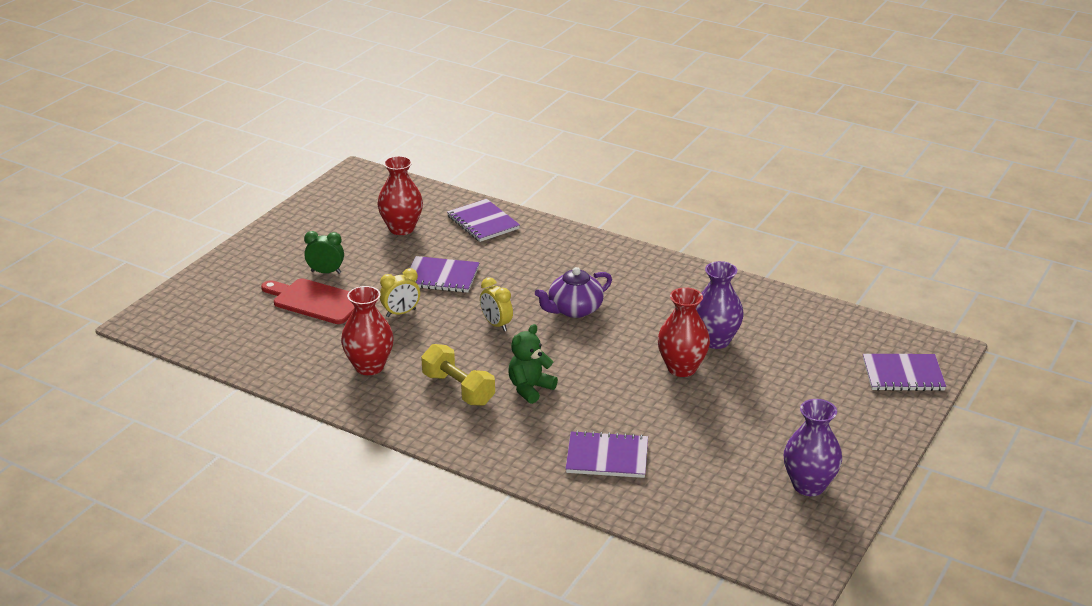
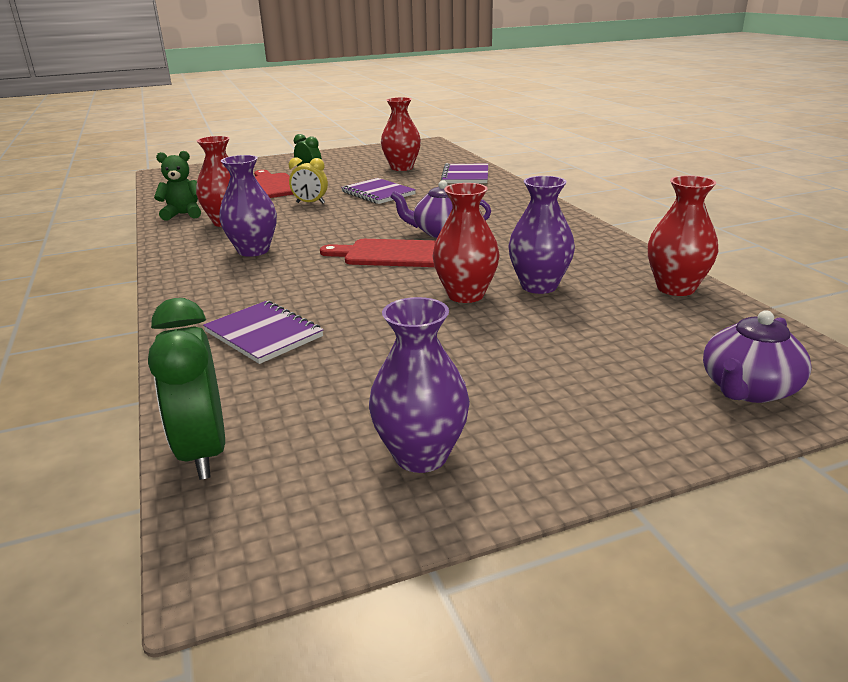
camera: 40 degrees right, 5 degrees down
yellow dumbbell [421,344,495,406] -> purple vase [219,155,277,257]
yellow clock [480,277,513,331] -> none
green teddy bear [508,324,558,404] -> green teddy bear moved to [154,151,201,221]
purple notebook [863,354,946,391] -> purple teapot [703,310,812,403]
none -> green clock [148,298,225,480]
none -> red cutting board [320,239,436,267]
none -> red vase [648,175,718,296]

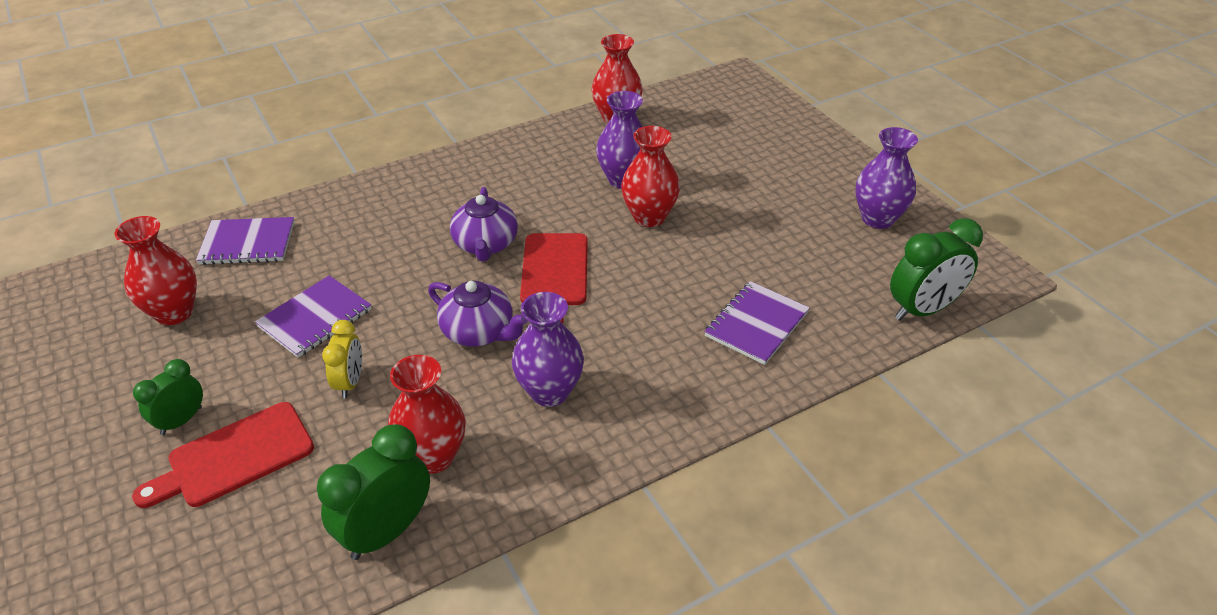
camera: 100 degrees left, 15 degrees up
green teddy bear [154,151,201,221] -> green clock [317,424,430,560]
purple teapot [703,310,812,403] -> purple teapot moved to [428,281,528,347]

